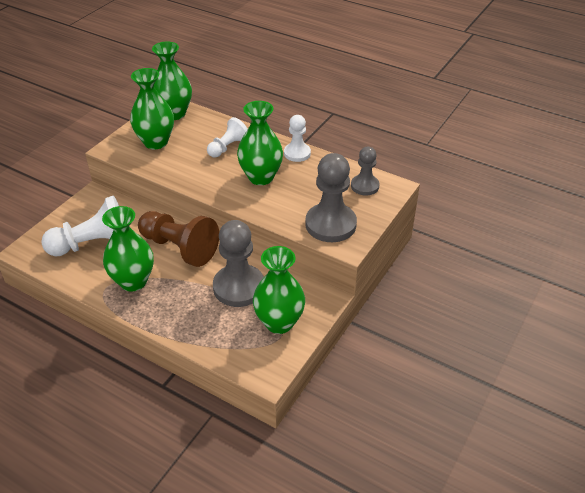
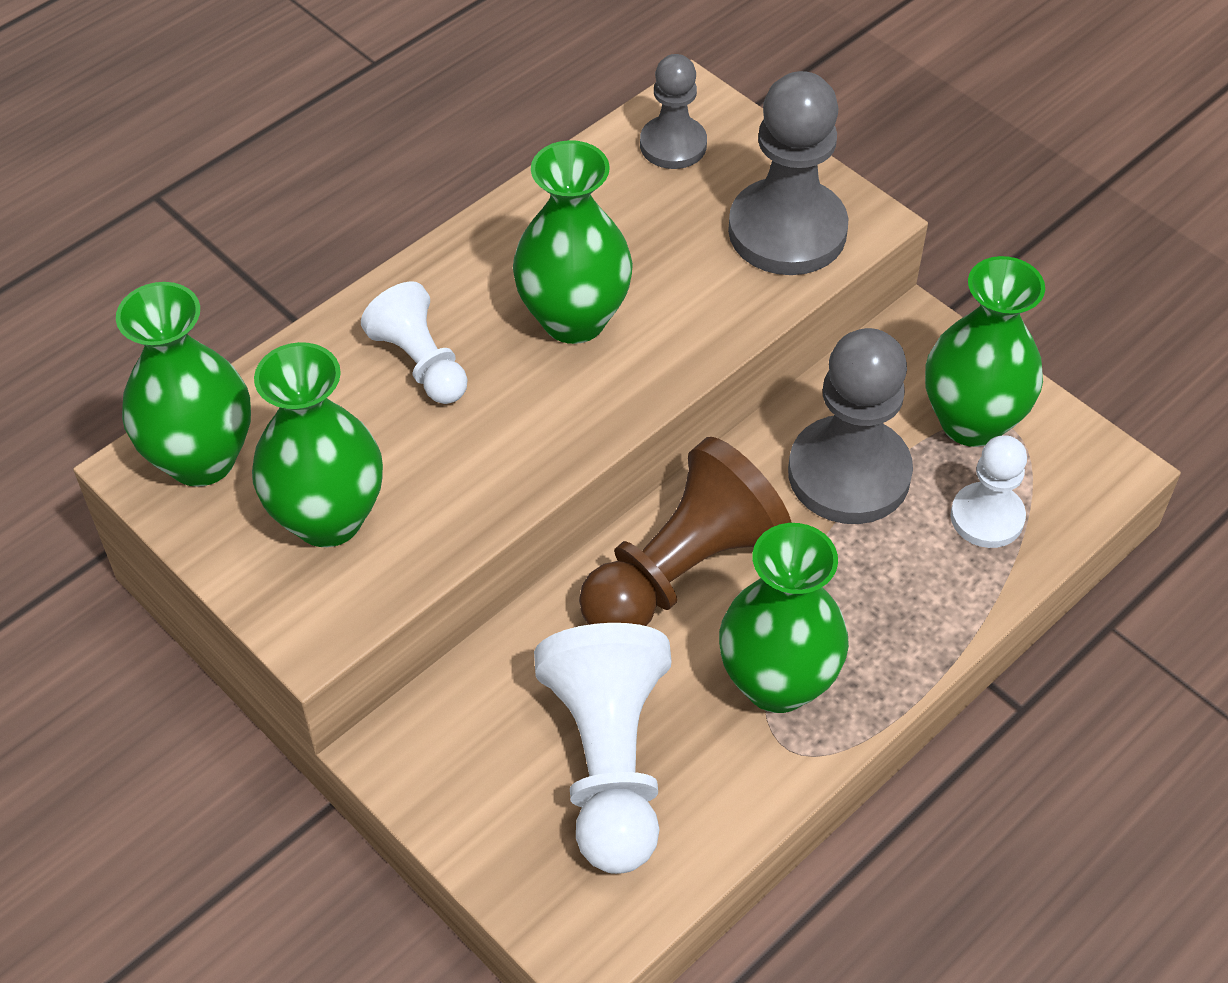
camera: 75 degrees left, 10 degrees up
white pawn [284,115,311,162] -> white pawn moved to [950,435,1027,548]

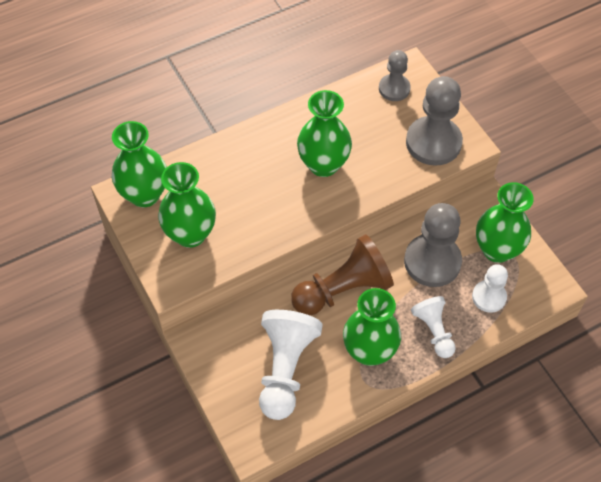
camera: 15 degrees right, 5 degrees up
white pawn [361,281,467,404] -> white pawn moved to [411,296,456,358]

